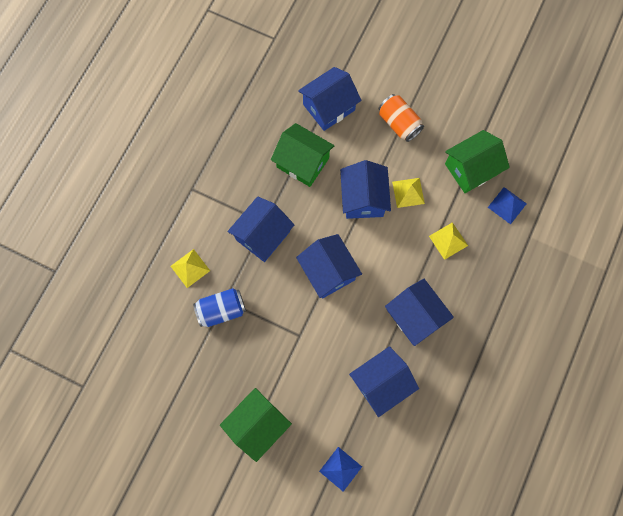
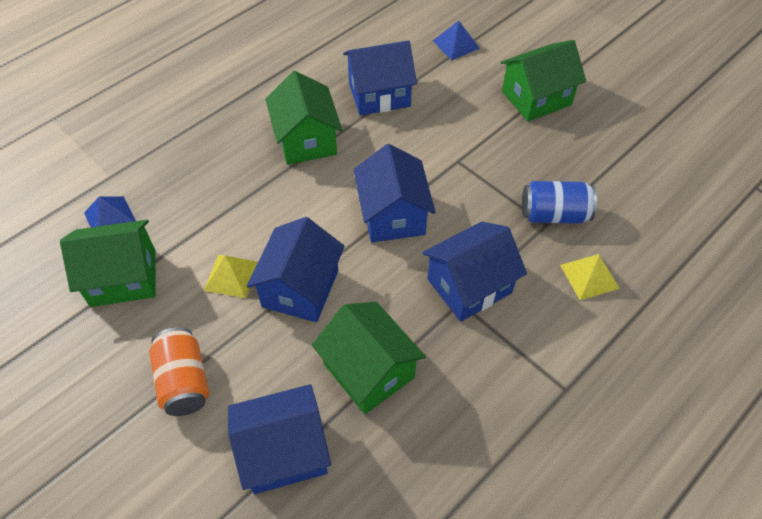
camera: 160 degrees left, 20 degrees down
blue house [385,279,454,346] -> green house [265,71,342,165]
yellow pyramid [429,222,468,260] -> none

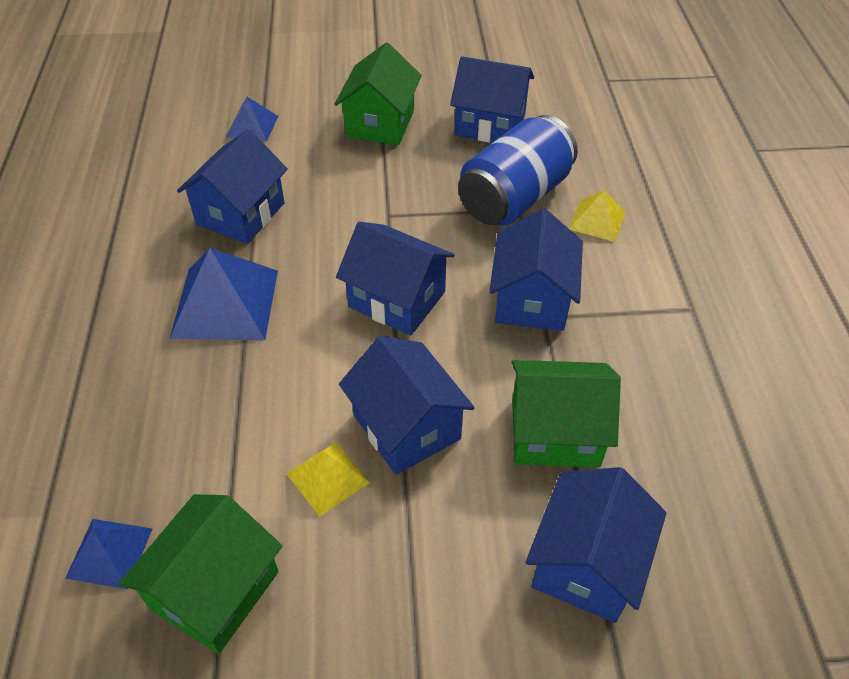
camera: 50 degrees left, 5 degrees down
orange can [149,327,209,416] -> none
green house [265,71,342,165] -> blue pyramid [169,248,278,340]
blue can [522,181,597,224] -> blue can [458,115,578,226], size x1.57
none -> blue house [450,56,534,142]

